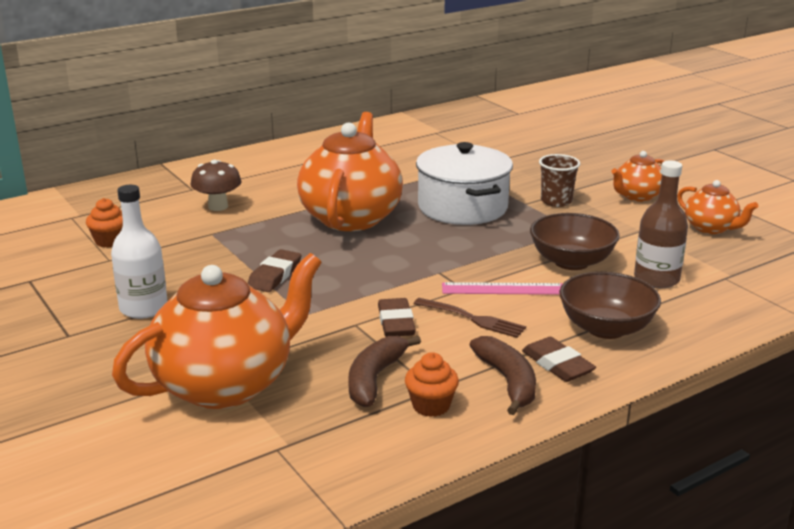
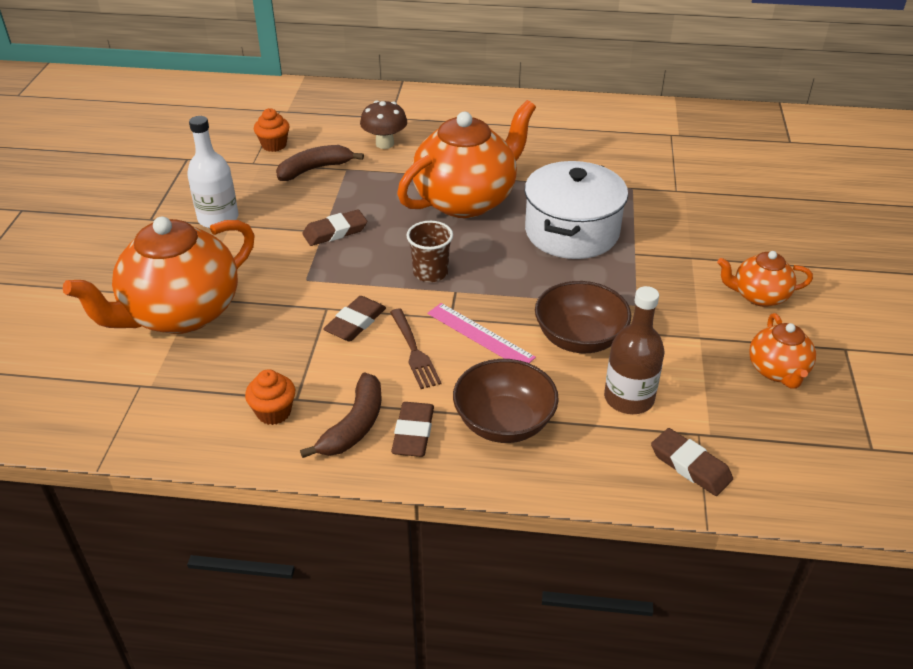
camera: 40 degrees right, 15 degrees up
orange teapot [112,253,322,409] -> orange teapot turned 135 degrees clockwise [63,216,254,334]
brown banana [348,336,421,407] -> brown banana moved to [276,145,364,181]
brown cup [539,154,580,207] -> brown cup moved to [406,221,453,282]
none -> brown eraser [651,428,733,496]

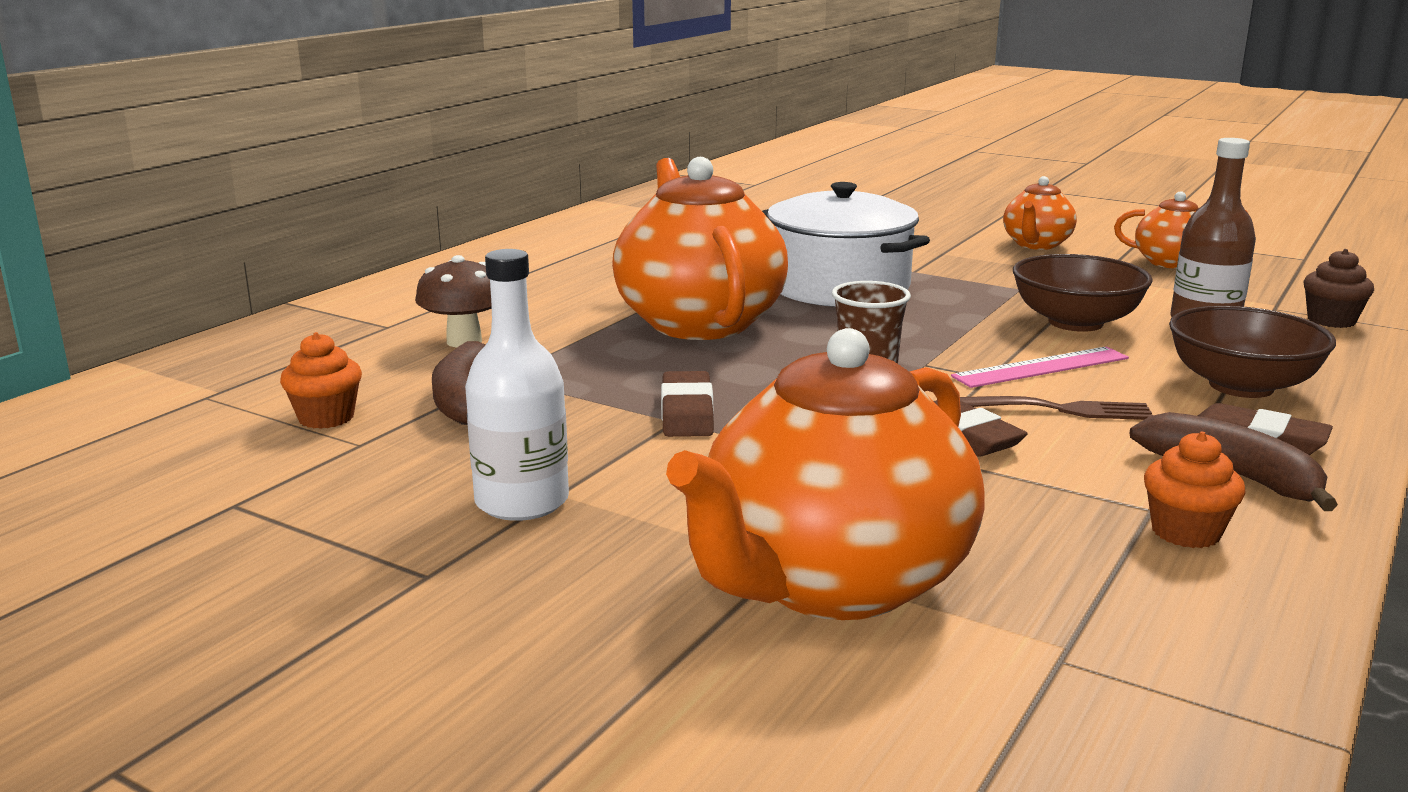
camera: 65 degrees left, 20 degrees down
orange teapot [63,216,254,334] -> orange teapot turned 60 degrees clockwise [666,328,985,620]
brown eraser [651,428,733,496] -> brown cupcake [1303,249,1374,328]

